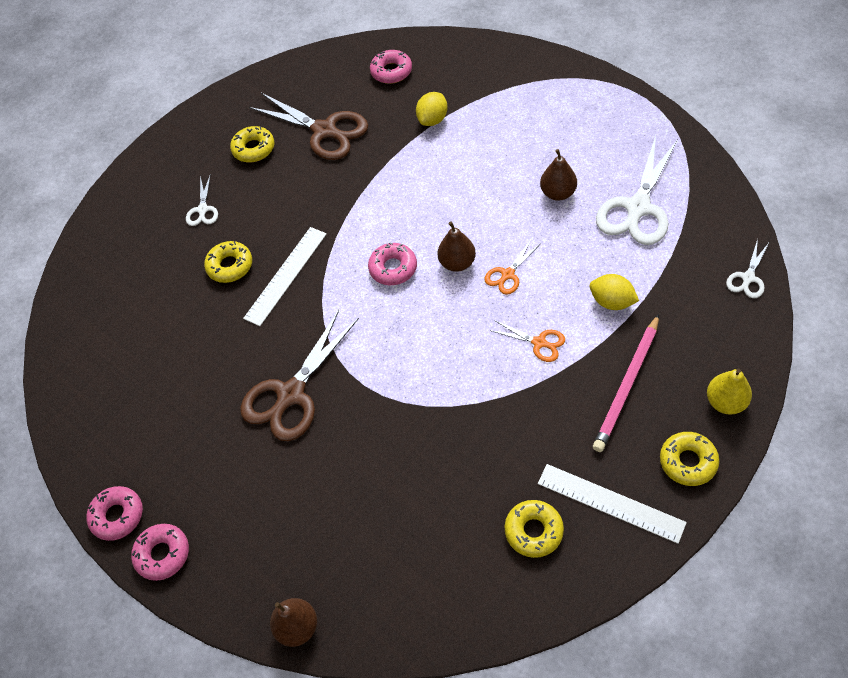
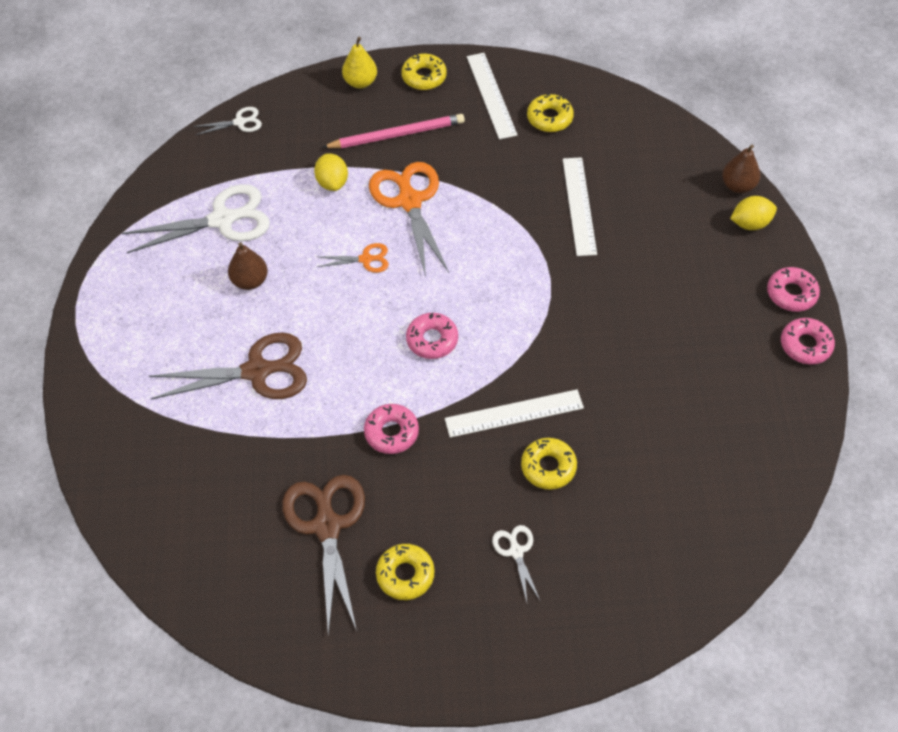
camera: 140 degrees left, 0 degrees up
white scissors [186,174,218,226] -> white scissors turned 60 degrees counterclockwise [492,525,541,602]
brown scissors [240,310,359,441] -> brown scissors moved to [149,332,307,399]
pink donut [370,50,412,84] -> pink donut moved to [364,404,419,454]
yellow lemon [416,92,448,126] -> yellow lemon moved to [730,196,777,230]
brown pear [437,222,476,272] -> none
orange scissors [490,321,565,362] -> orange scissors [369,162,449,277], size x2.04
none -> white ruler [563,157,597,256]

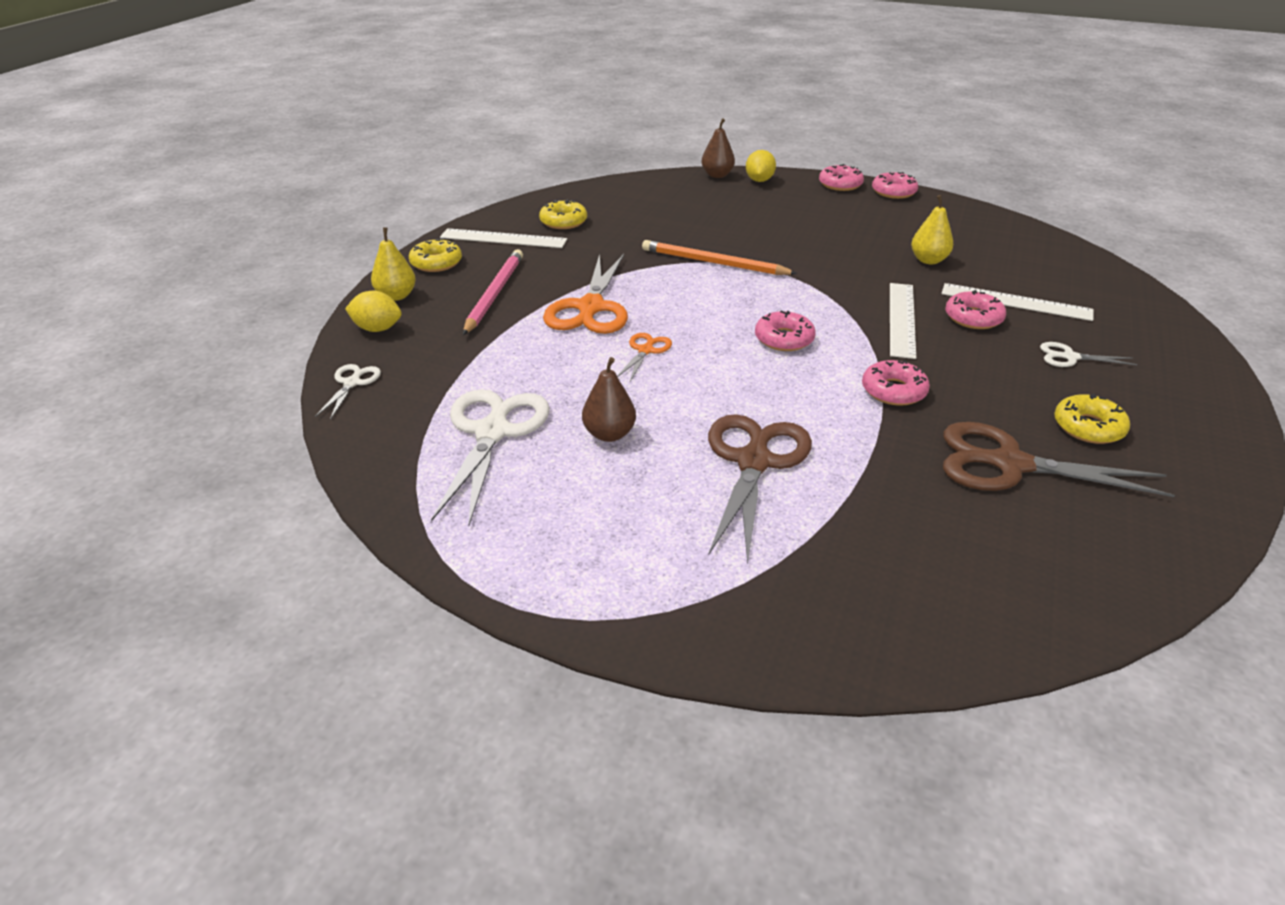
camera: 65 degrees left, 20 degrees down
yellow lemon [314,153,348,191] -> yellow lemon moved to [345,291,401,332]
orange scissors [369,162,449,277] -> orange scissors turned 90 degrees counterclockwise [543,254,628,334]
yellow donut [521,438,577,490] -> pink donut [945,290,1006,329]
white ruler [563,157,597,256] -> white ruler moved to [942,283,1094,321]
none -> orange pencil [642,240,798,275]
none -> yellow pear [911,195,953,264]

